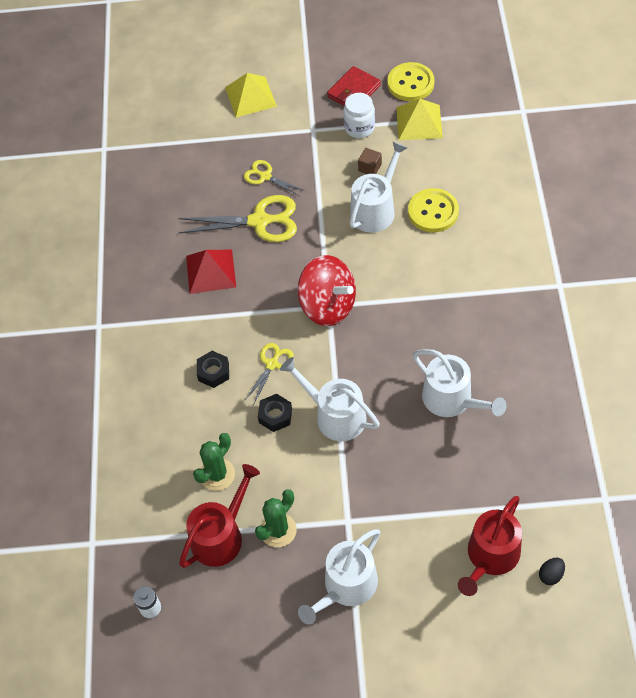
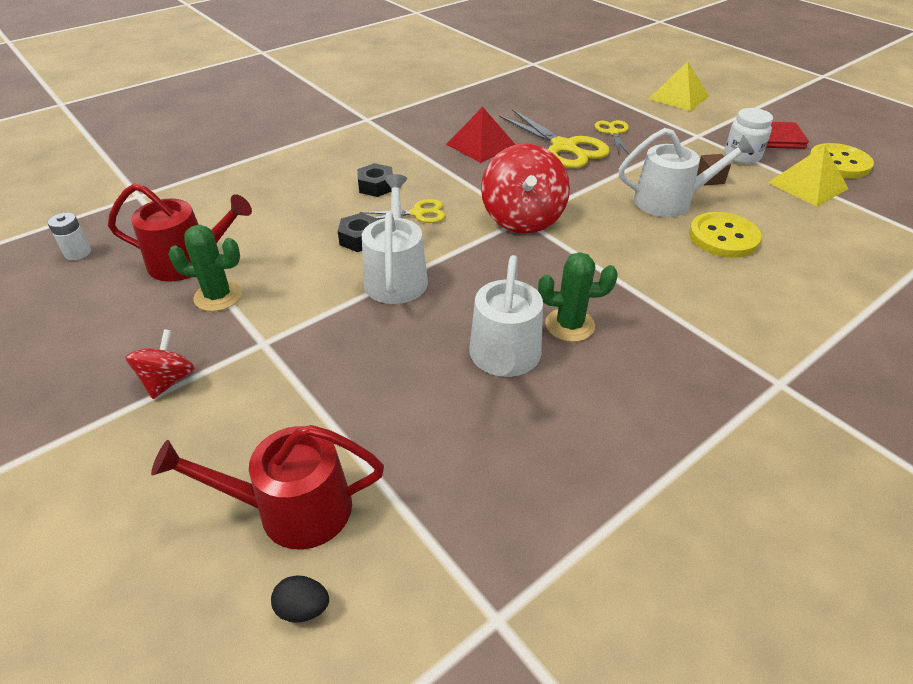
camera: 50 degrees right, 15 degrees down
green cactus [193,433,235,491] -> green cactus moved to [538,252,618,342]
white watering can [298,529,380,625] -> red spinning top [125,329,195,399]

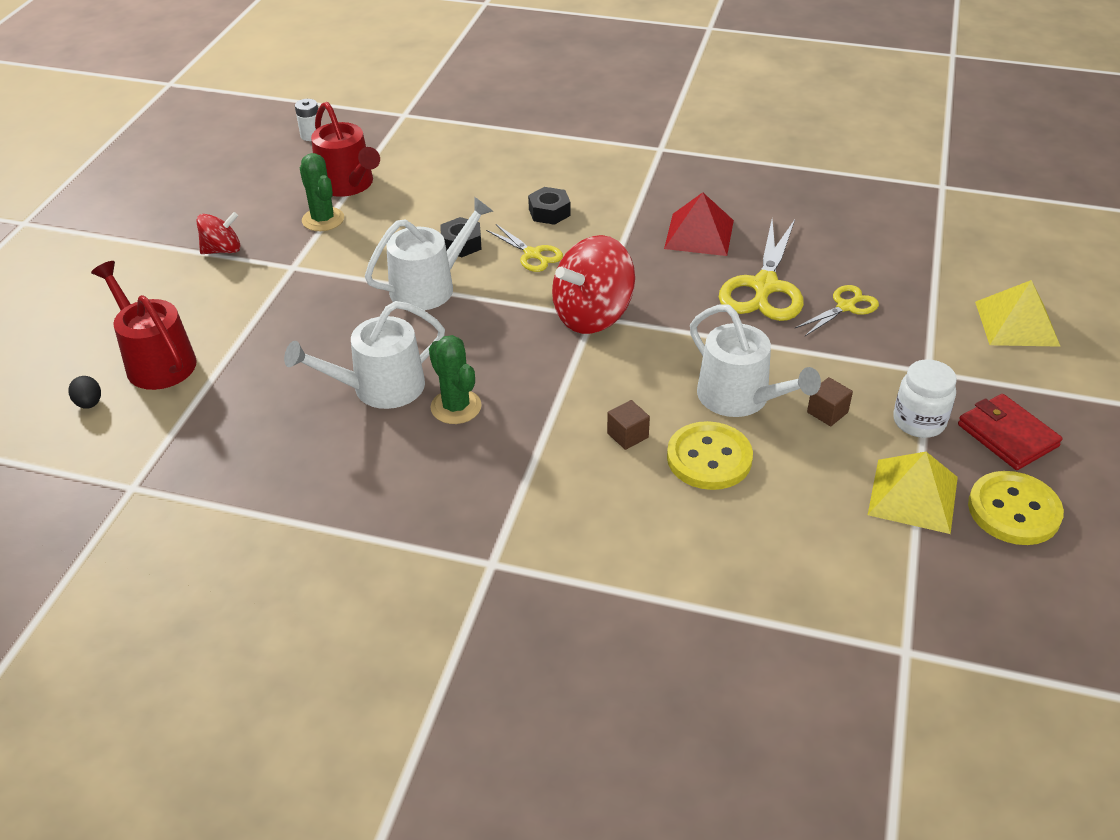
camera: 55 degrees right, 0 degrees up
none -> brown cube [607,400,650,450]

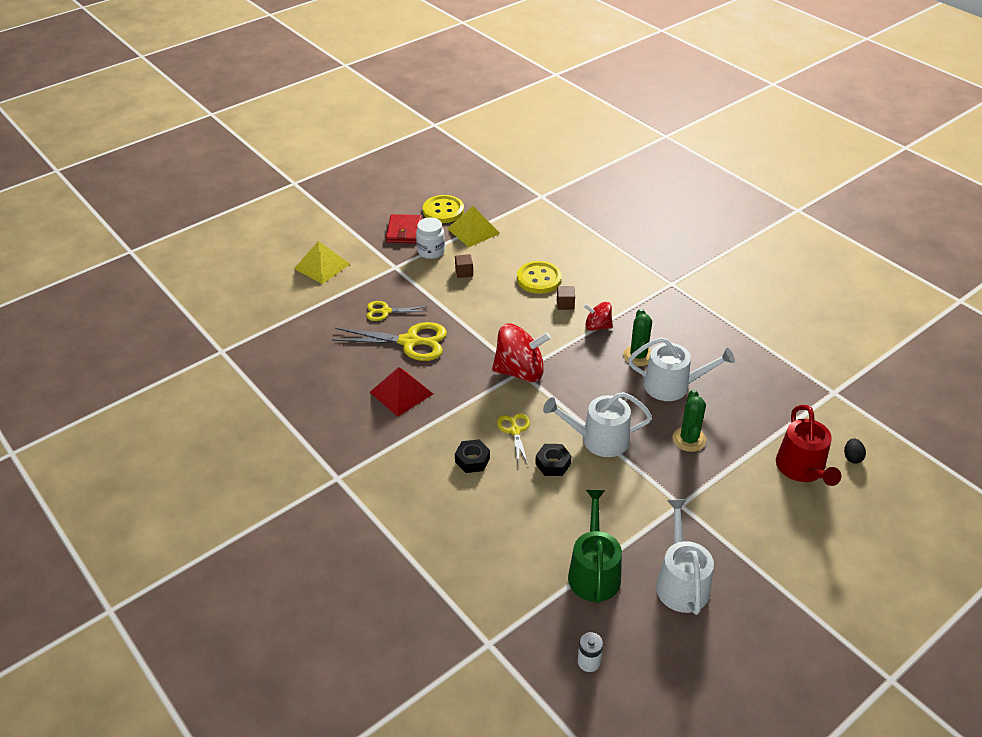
camera: 145 degrees left, 0 degrees up
red spinning top [196,212,241,254] -> red spinning top moved to [584,302,613,331]
green cactus [300,153,344,231] -> green cactus moved to [673,389,706,452]
red watering can [311,102,380,197] -> green watering can [568,490,622,603]
white watering can [690,304,821,417] -> white watering can moved to [656,499,714,615]
yellow scissors [719,220,804,321] -> yellow scissors turned 45 degrees clockwise [332,322,447,361]

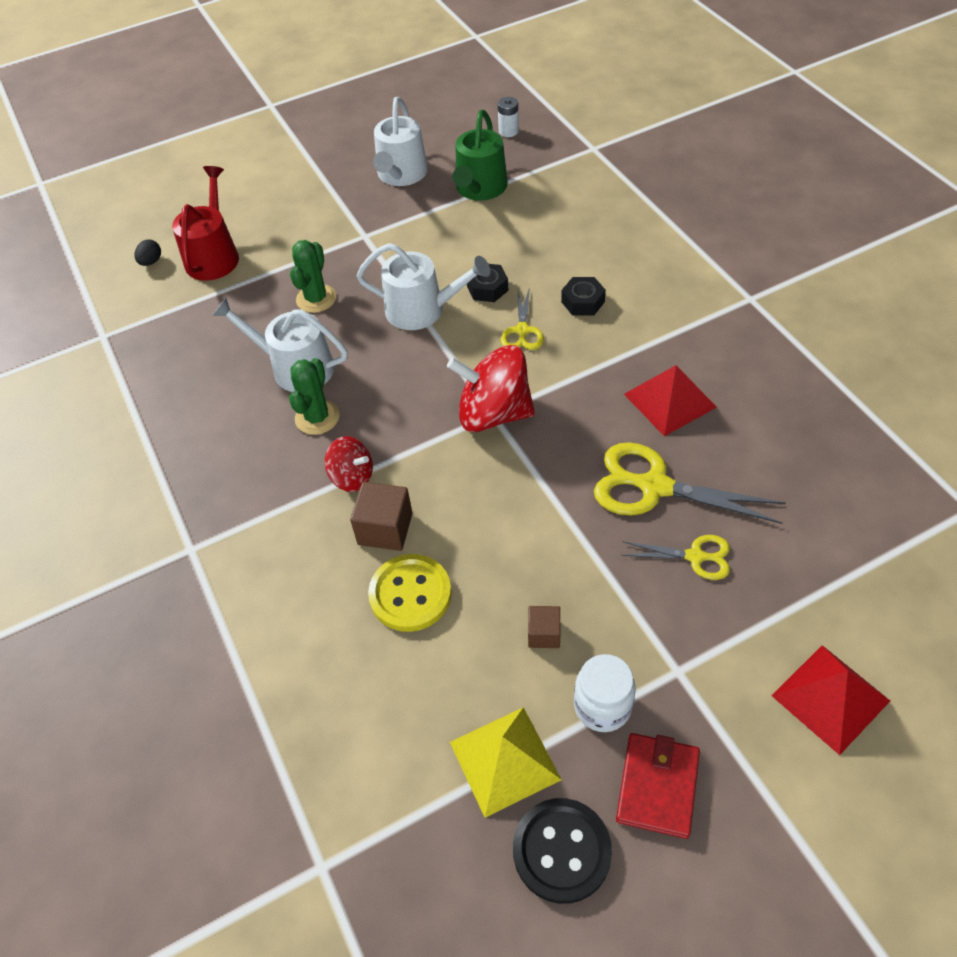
camera: 165 degrees left, 10 degrees up
yellow pyramid [294,241,350,284] -> red pyramid [771,645,890,755]
yellow button [423,195,464,223] -> black button [513,798,612,904]
brown cube [557,286,575,310] -> brown cube [350,482,413,551], size x1.62

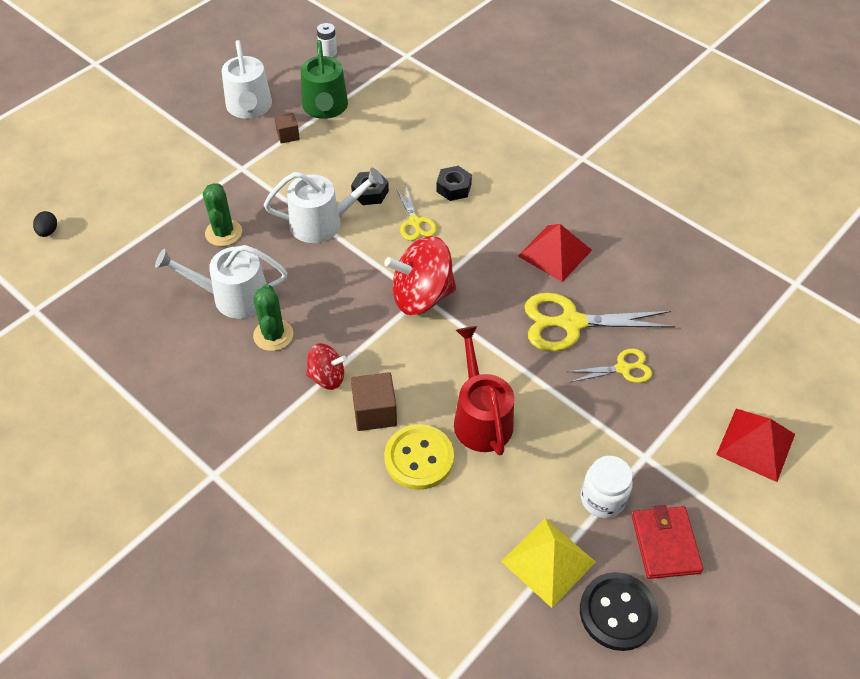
camera: 25 degrees left, 0 degrees up
red watering can [172,166,239,281] -> red watering can moved to [454,326,514,455]
brown cube [528,606,560,648] -> brown cube moved to [274,113,300,144]

